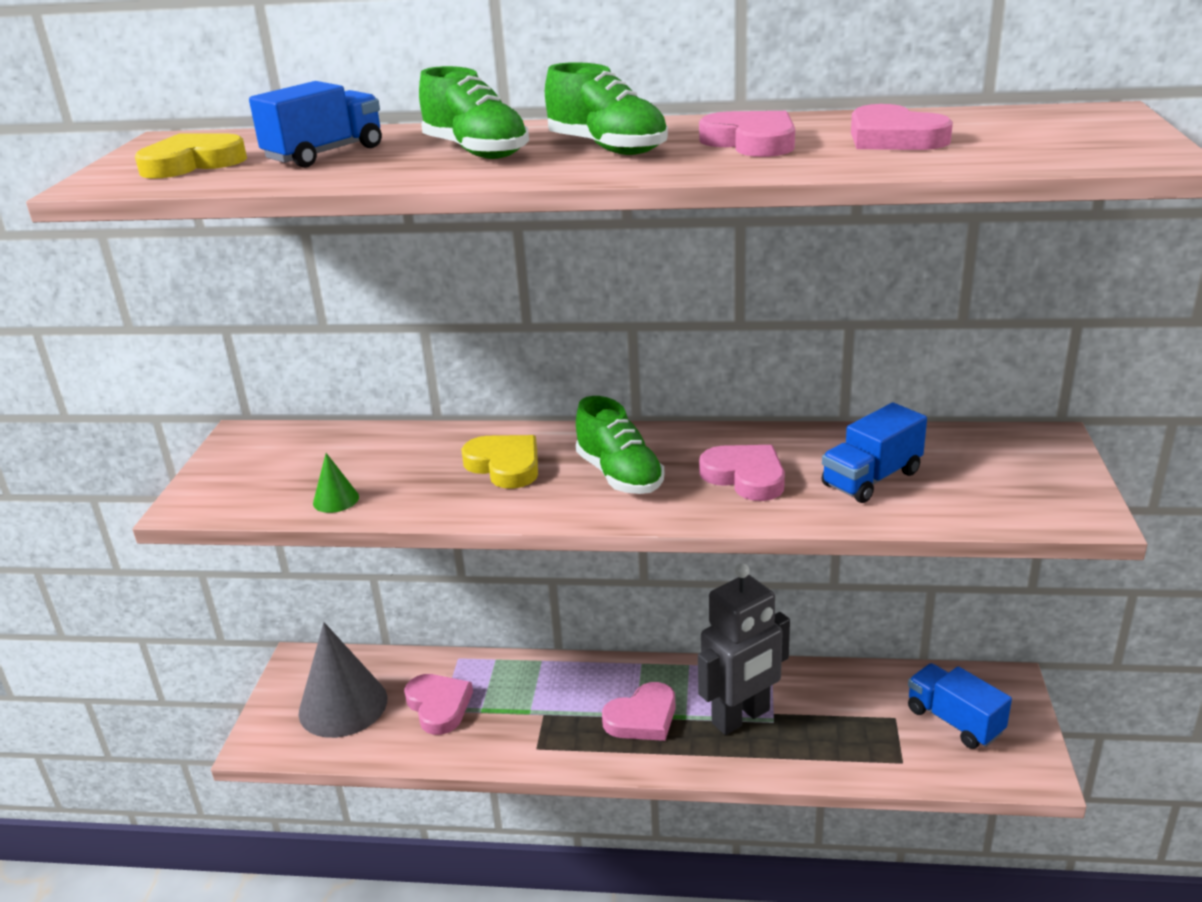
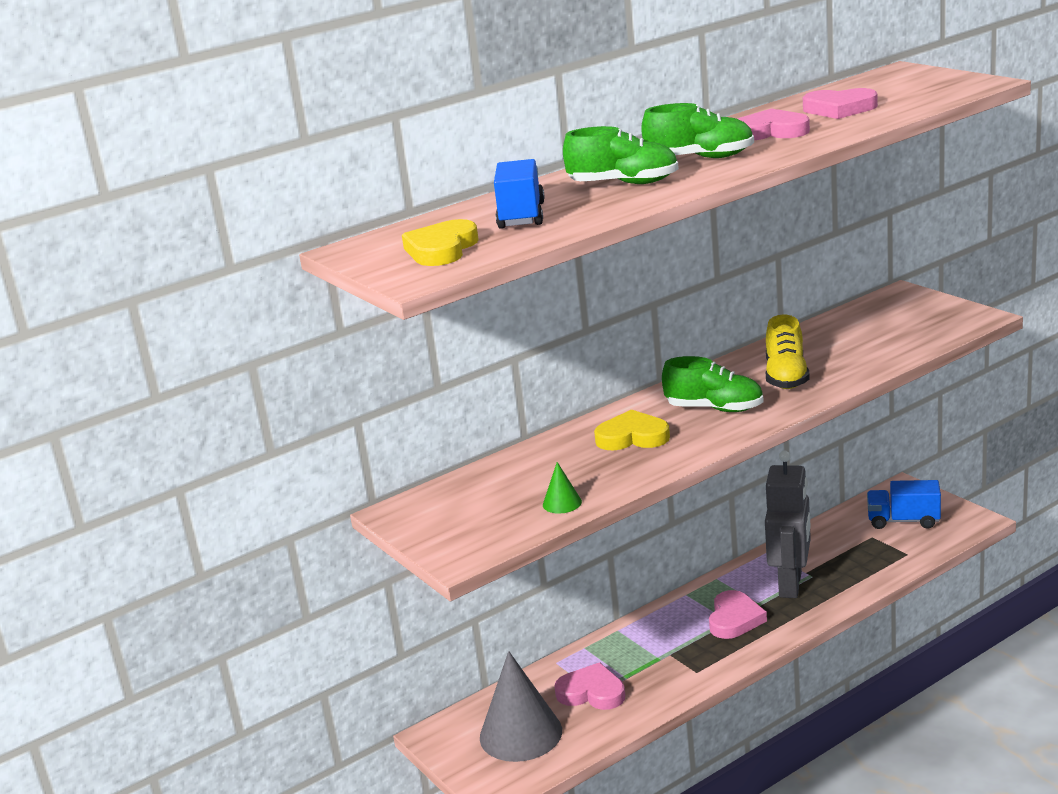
camera: 40 degrees left, 5 degrees down
pink heart [699,445,785,501] -> yellow shoe [766,315,810,389]
blue truck [822,403,927,503] -> none

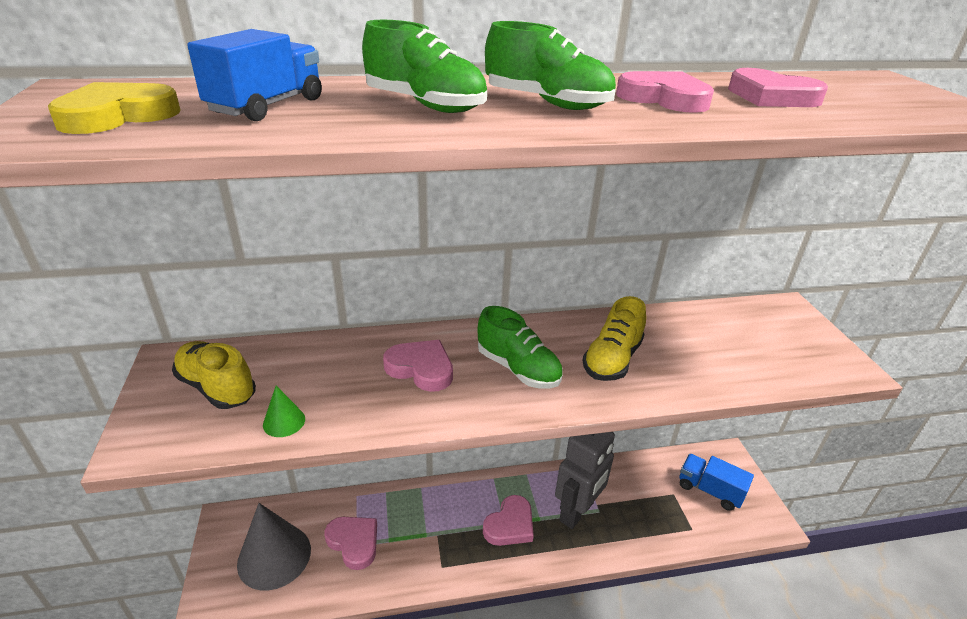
camera: 20 degrees right, 10 degrees up
yellow heart [594,409,670,450] -> pink heart [383,340,453,392]
none -> yellow shoe [172,341,256,409]

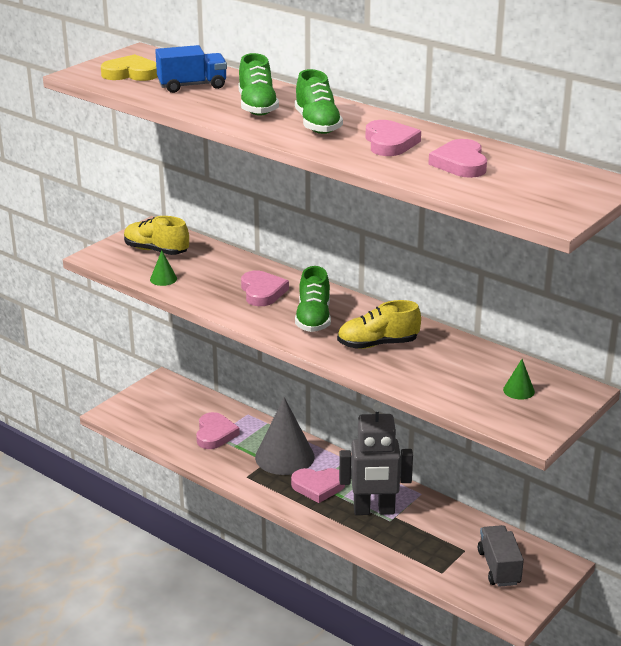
camera: 50 degrees right, 5 degrees down
yellow shoe [172,341,256,409] -> yellow shoe turned 60 degrees counterclockwise [124,216,189,255]
grey cone [237,503,311,591] -> grey cone moved to [255,397,315,475]
blue truck [679,454,754,511] -> grey truck [478,525,524,587]
none -> green cone [503,359,535,400]

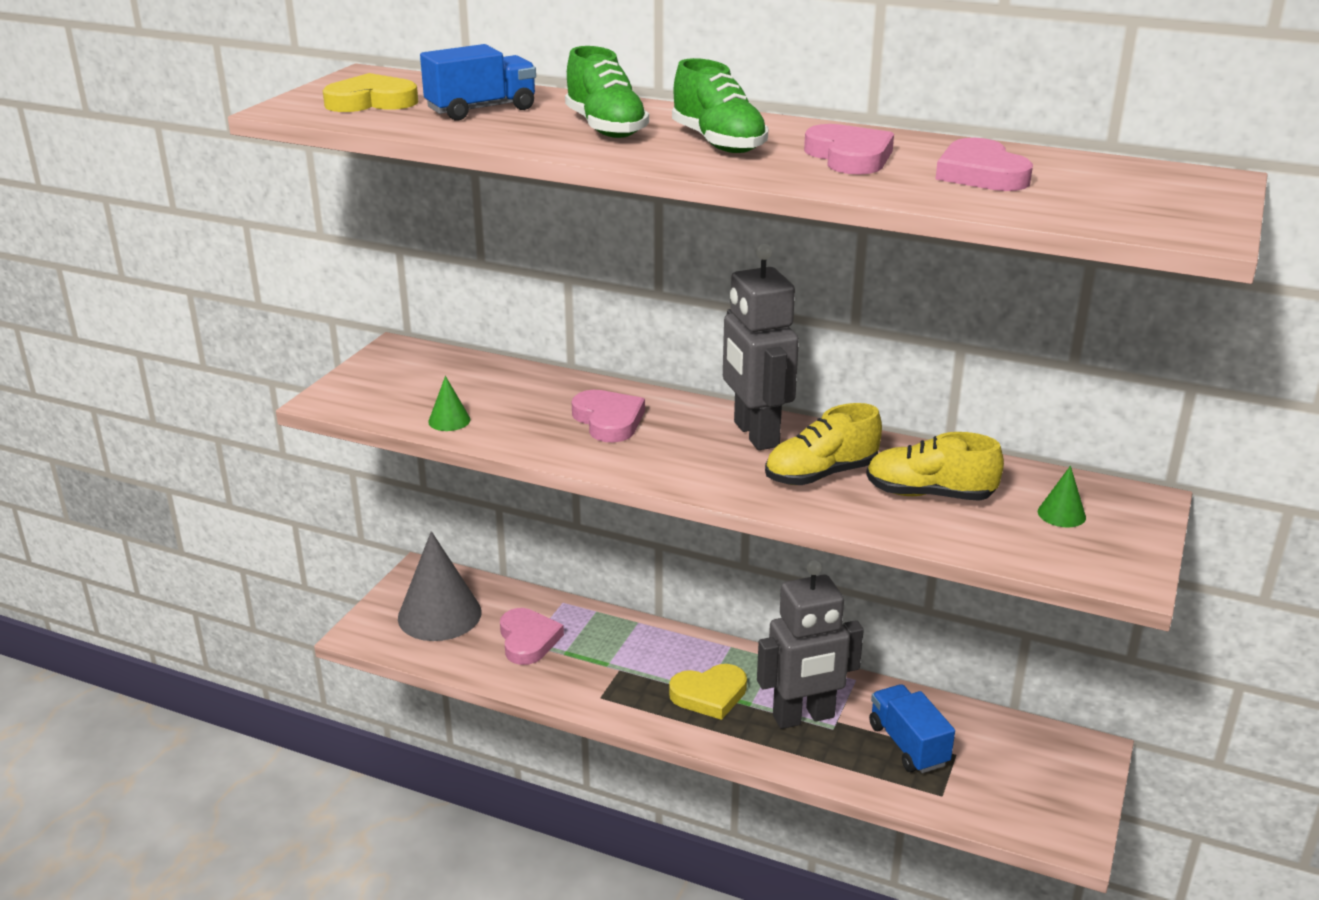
camera: 15 degrees left, 0 degrees up
yellow shoe [124,216,189,255] -> yellow shoe moved to [866,432,1004,501]
grey cone [255,397,315,475] -> grey cone moved to [398,531,482,641]
pink heart [291,468,345,503] -> yellow heart [669,664,747,720]
green shoe [295,266,331,332] -> none
grey truck [478,525,524,587] -> none
none -> grey robot [723,244,799,450]
none -> blue truck [869,684,955,773]

